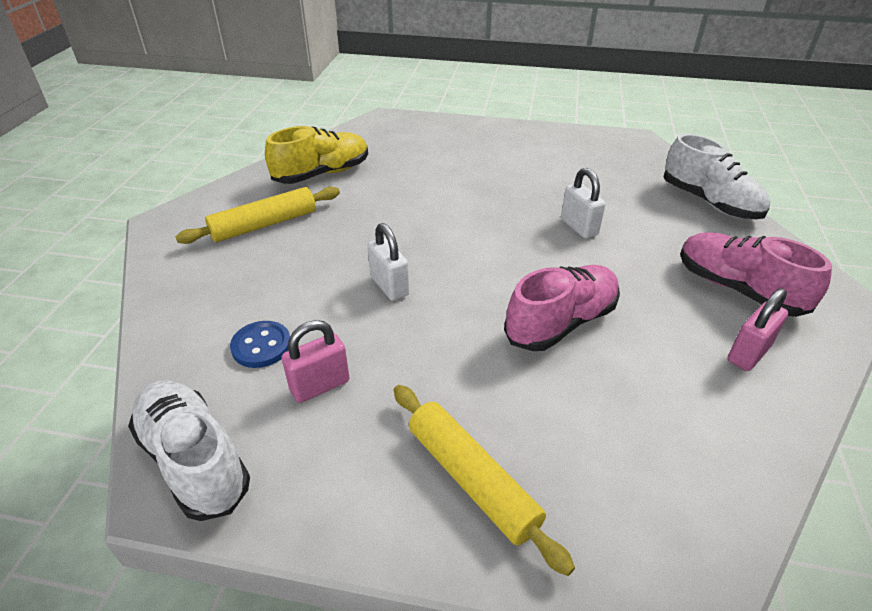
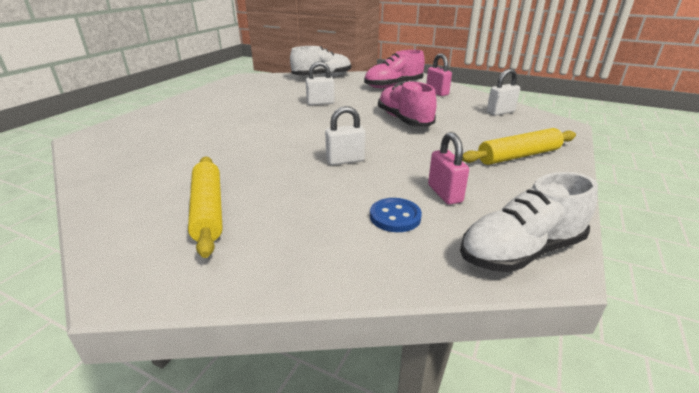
camera: 75 degrees left, 10 degrees down
yellow shoe [265,126,368,184] -> none
none -> white padlock [487,68,520,116]

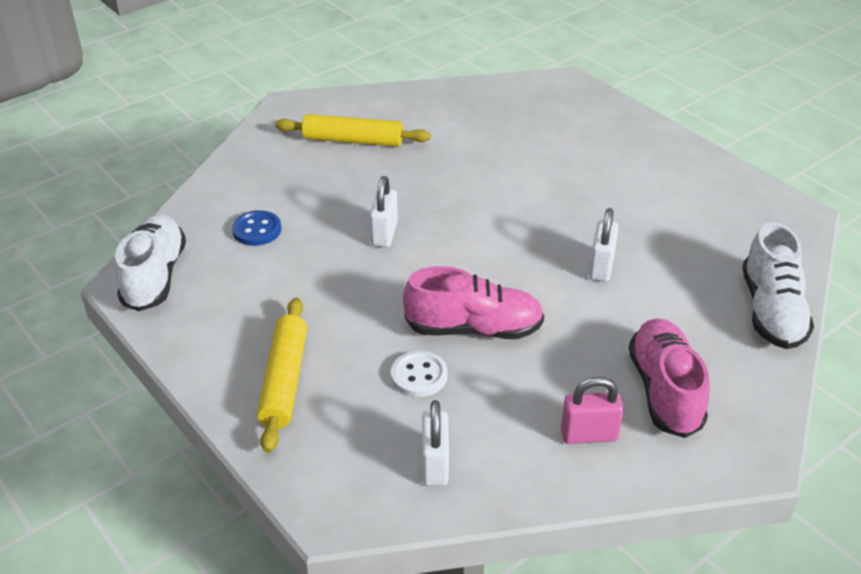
camera: 115 degrees right, 10 degrees up
pink padlock [428,132,469,205] -> none
none -> white button [391,351,447,397]

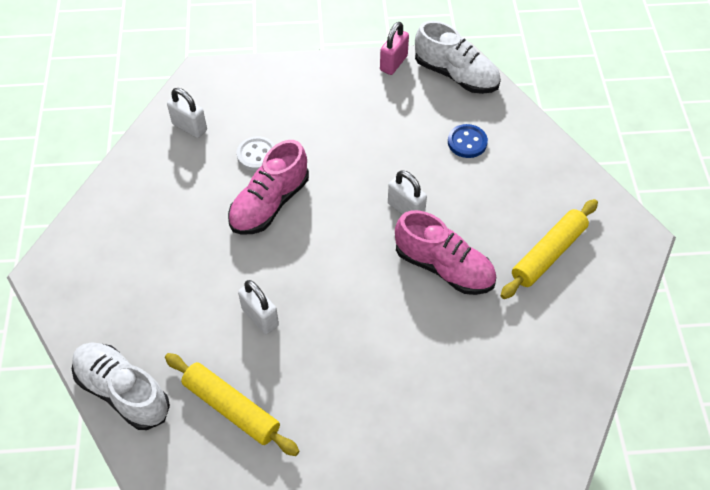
camera: 125 degrees right, 15 degrees up
yellow rolling pin [257,298,307,453] -> yellow rolling pin moved to [165,353,300,456]
pink padlock [561,377,624,444] -> pink padlock moved to [380,22,409,75]
pink shoe [629,318,710,438] -> pink shoe moved to [395,210,496,295]

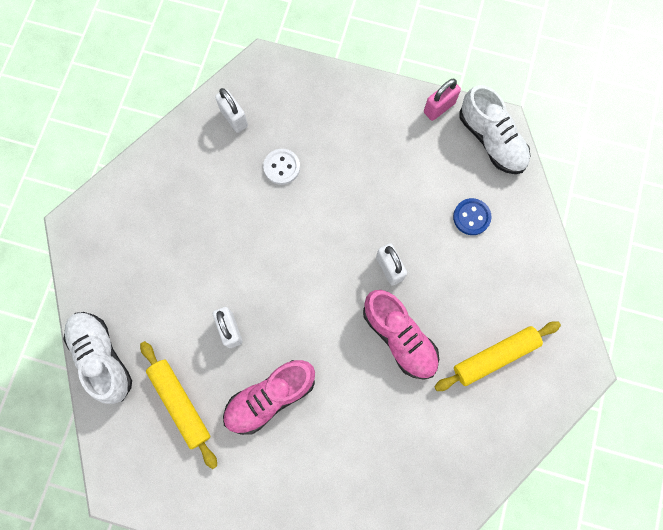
camera: 20 degrees right, 20 degrees up
pink shoe [228,140,309,235] -> pink shoe moved to [223,360,315,435]

